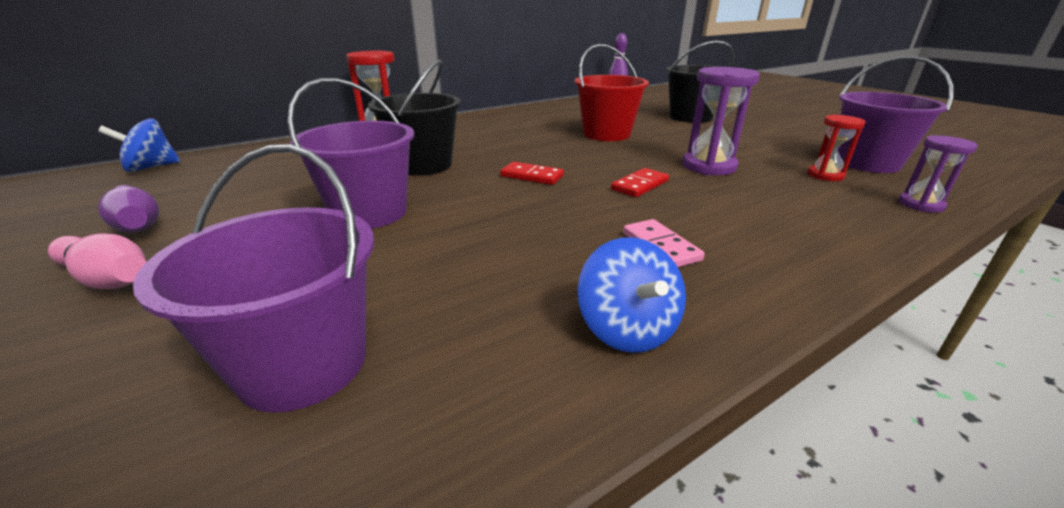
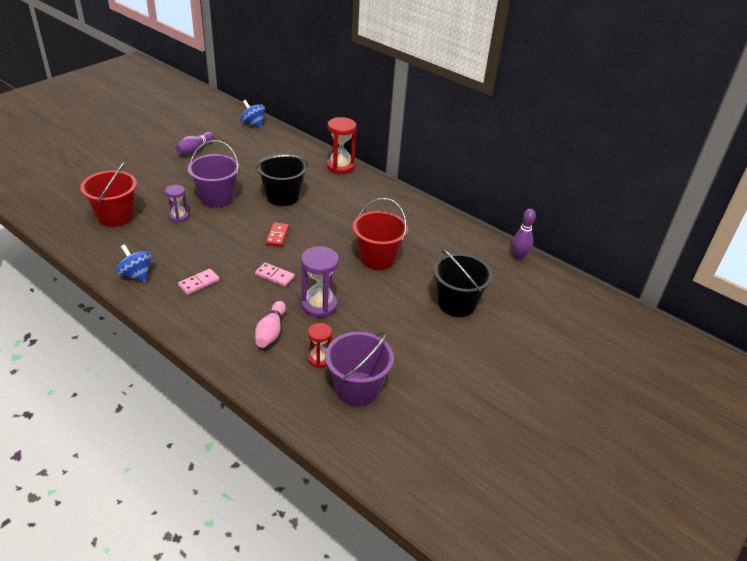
camera: 70 degrees right, 10 degrees up
pink bowling pin [48,234,146,289] -> pink bowling pin moved to [255,301,286,348]
purple bucket [133,144,374,413] -> red bucket [80,162,137,227]
blue spinning top [577,237,686,353] -> blue spinning top turned 75 degrees clockwise [116,244,152,282]
red domino [611,168,669,197] -> pink domino [255,263,295,286]
purple hourglass [899,135,978,213] -> purple hourglass moved to [165,185,189,222]

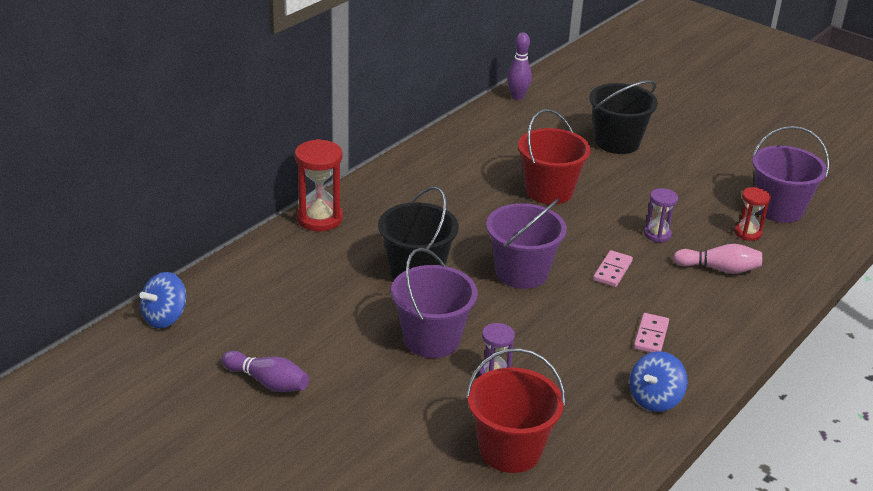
camera: 90 degrees left, 5 degrees down
pink domino [178,269,220,295] -> pink domino turned 60 degrees clockwise [634,313,669,352]
red domino [265,222,289,247] -> purple bucket [486,199,567,289]
purple hourglass [301,246,339,317] -> purple hourglass [644,188,678,243], size x0.60

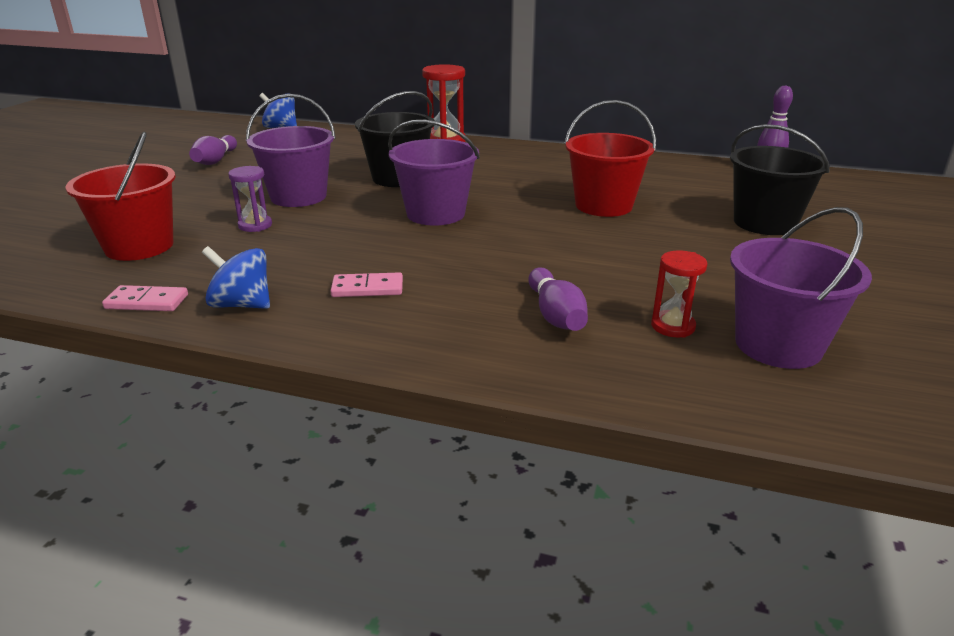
camera: 70 degrees right, 5 degrees down
pink domino [593,250,633,287] -> pink domino moved to [102,285,188,311]
purple hourglass [644,188,678,243] -> none
pink bowling pin [673,244,762,274] -> purple bowling pin [528,267,588,331]

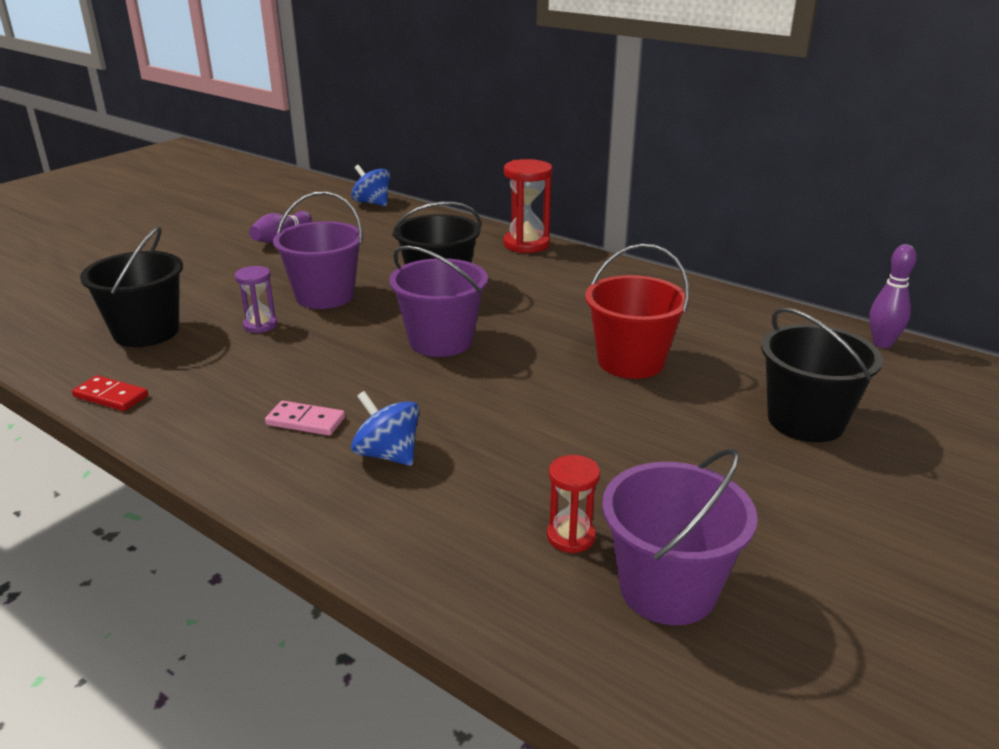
camera: 20 degrees right, 0 degrees up
red bucket [65,132,176,261] -> black bucket [80,227,183,347]
pink domino [102,285,188,311] -> red domino [72,375,148,411]
blue spinning top [202,246,270,309] -> blue spinning top moved to [351,391,419,466]
purple bowling pin [528,267,588,331] -> none

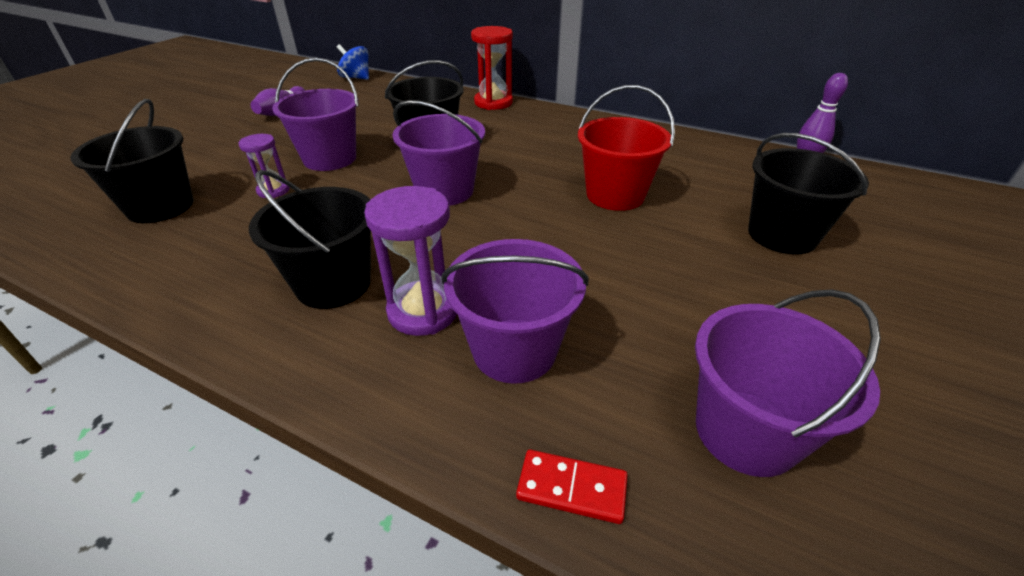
camera: 10 degrees left, 10 degrees up
red domino [72,375,148,411] -> red domino moved to [516,450,628,524]
pink domino [265,401,345,436] -> black bucket [249,170,371,309]
blue spinning top [351,391,419,466] -> purple hourglass [364,186,457,336]
red hourglass [547,455,600,553] -> none
none -> purple bucket [442,239,588,384]

